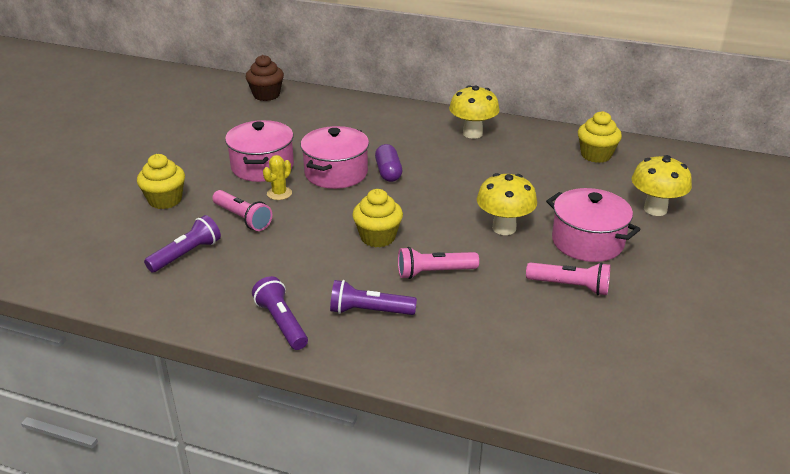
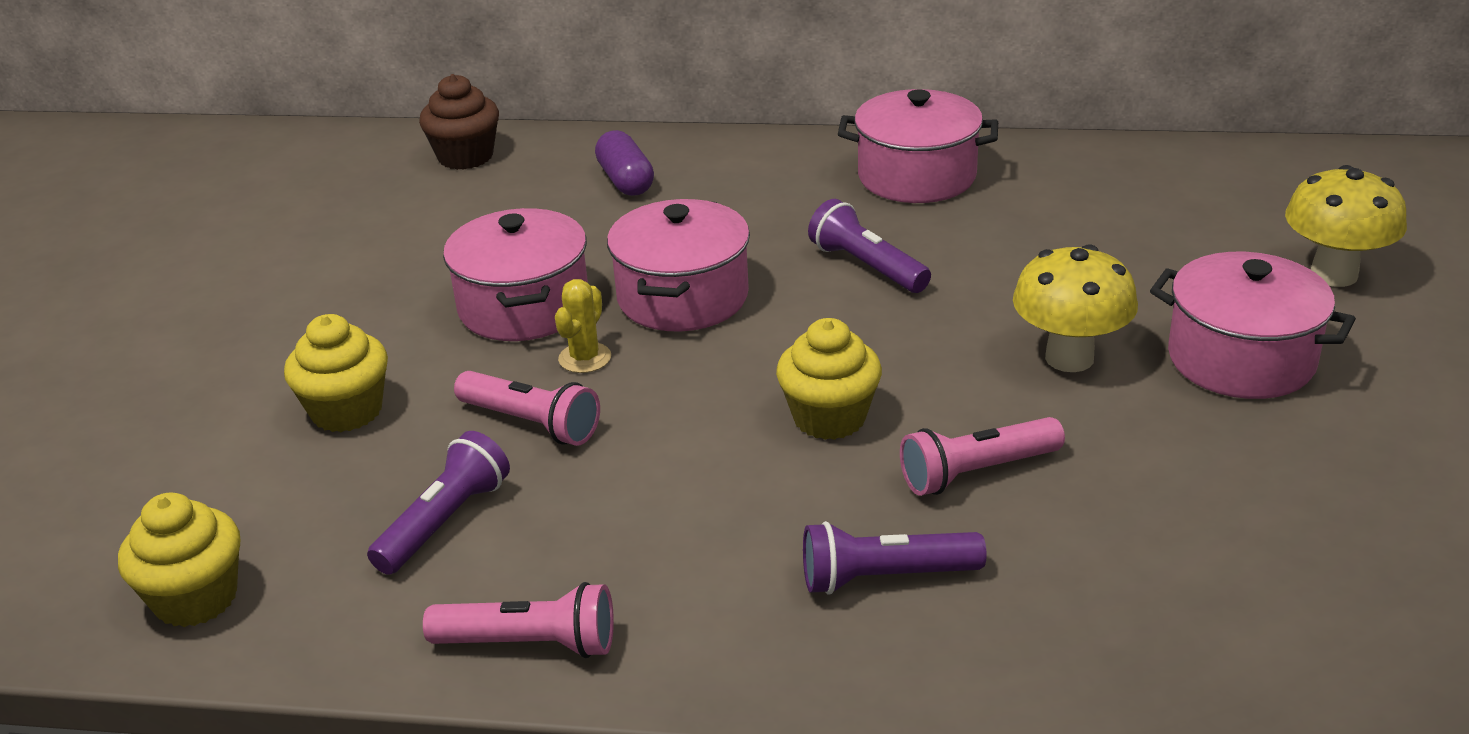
camera: 10 degrees left, 0 degrees up
purple flashlight [252,276,308,350] -> purple flashlight moved to [808,199,931,293]
purple capsule [375,144,402,182] -> purple capsule moved to [595,130,654,196]
yellow mushroom [449,85,500,139] -> pink pot [838,89,998,203]
pink flashlight [526,262,610,295] -> pink flashlight moved to [423,582,614,658]
yellow cupcake [578,111,622,163] -> yellow cupcake moved to [118,493,240,627]

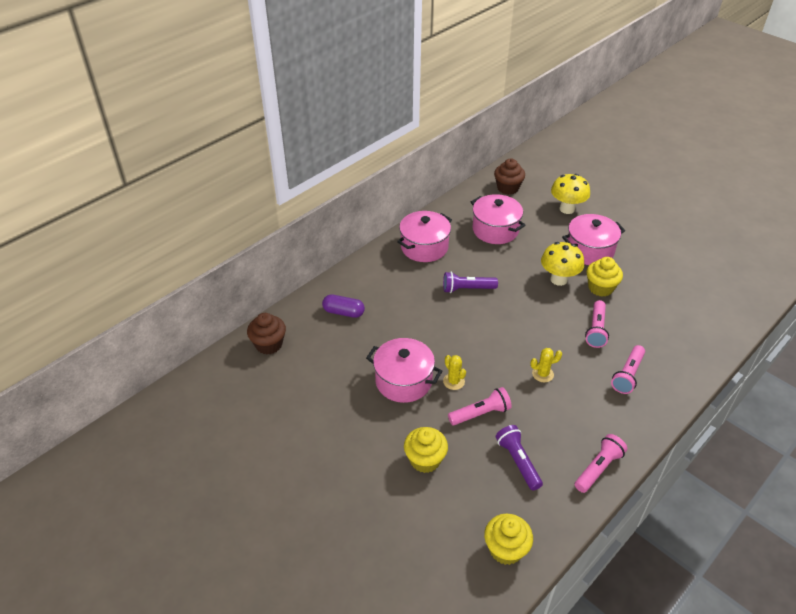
camera: 55 degrees left, 10 degrees up
pink pot [607,199,750,332] -> pink pot moved to [471,194,526,244]
yellow cupcake [776,318,882,440] -> yellow cupcake moved to [587,257,623,297]
purple flashlight [803,521,987,595] -> pink flashlight [611,345,645,394]
none -> brown cupcake [494,158,525,195]
none -> yellow cactus [530,348,562,382]

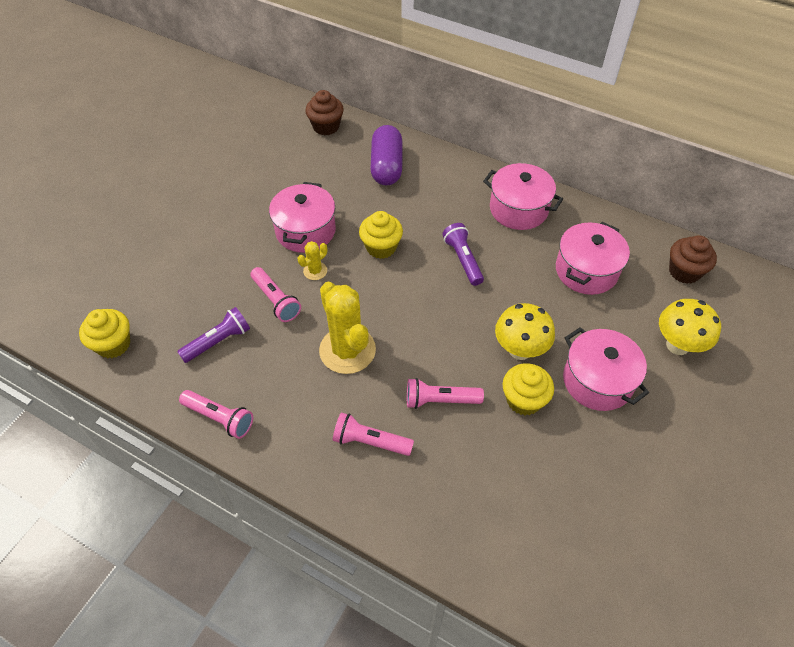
camera: 75 degrees right, 10 degrees up
purple capsule [322,295,365,318] -> purple capsule [370,125,402,185], size x1.54
yellow cupcake [404,427,448,473] -> yellow cupcake moved to [359,211,403,259]
yellow cactus [530,348,562,382] -> yellow cactus [319,282,376,374], size x2.17

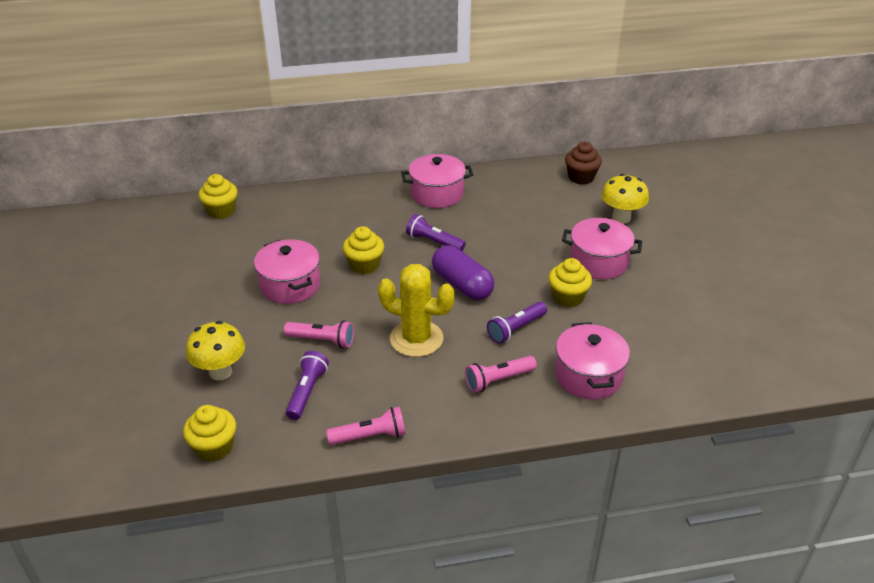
camera: 40 degrees left, 15 degrees down
yellow cactus [298,241,327,280] -> none
brown cupcake [305,90,344,135] -> yellow cupcake [199,174,238,219]
purple capsule [370,125,402,185] -> purple capsule moved to [432,245,494,300]
pink flashlight [407,378,484,409] -> purple flashlight [487,302,547,344]
yellow mushroom [495,303,555,360] -> yellow mushroom moved to [186,321,245,380]
pink pot [556,222,630,295] -> pink pot moved to [555,322,630,399]

